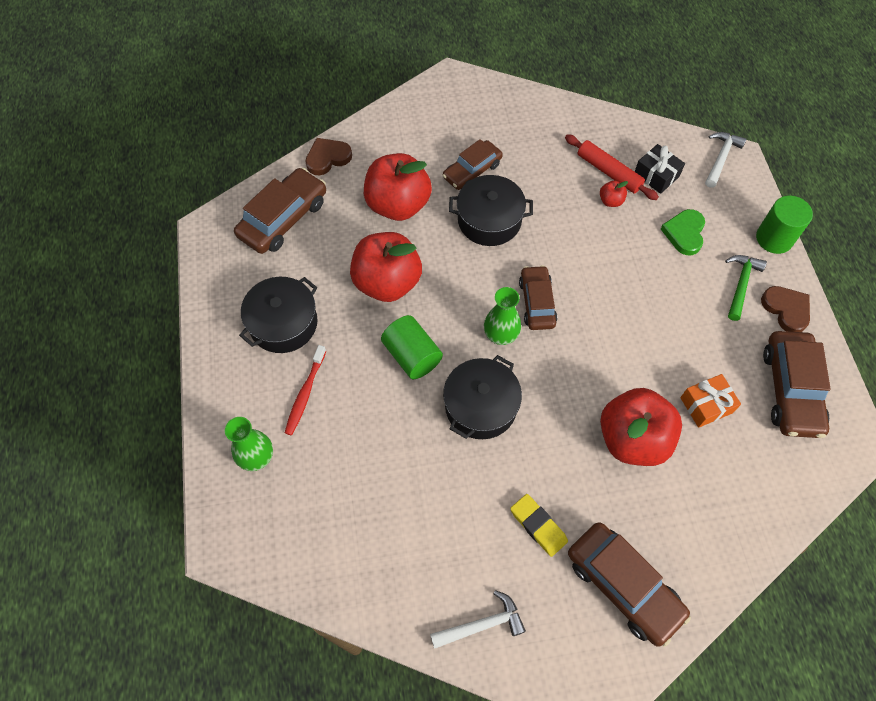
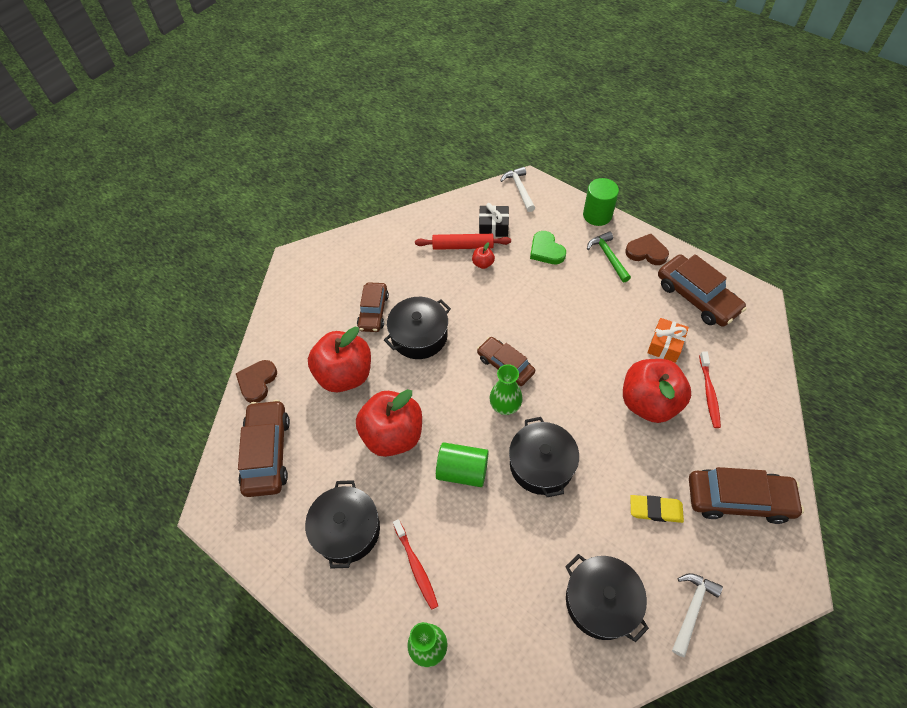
camera: 40 degrees left, 5 degrees down
none -> black pot [565,554,649,642]
none -> red toothbrush [699,352,721,428]

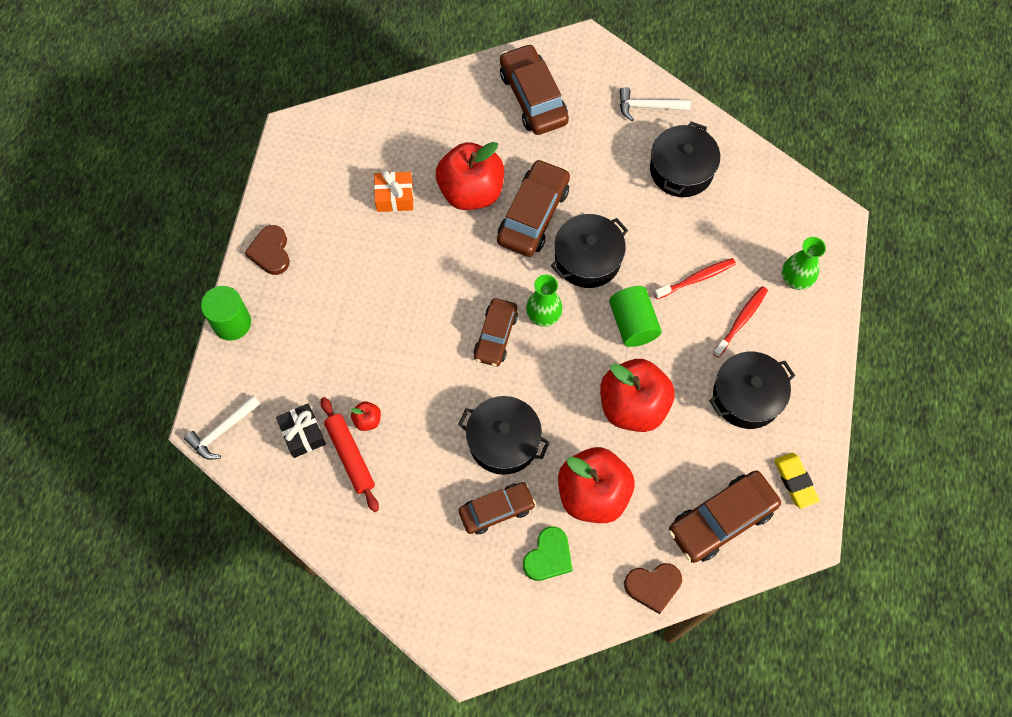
camera: 120 degrees left, 10 degrees up
green heart [530,231,566,264] -> green heart moved to [523,527,572,581]
green hammer [587,231,631,283] -> none
yellow eraser [630,495,684,523] -> yellow eraser moved to [774,453,820,509]
brown car [658,254,747,327] -> brown car moved to [497,159,570,257]
red toothbrush [699,352,721,428] -> red toothbrush moved to [654,258,736,299]

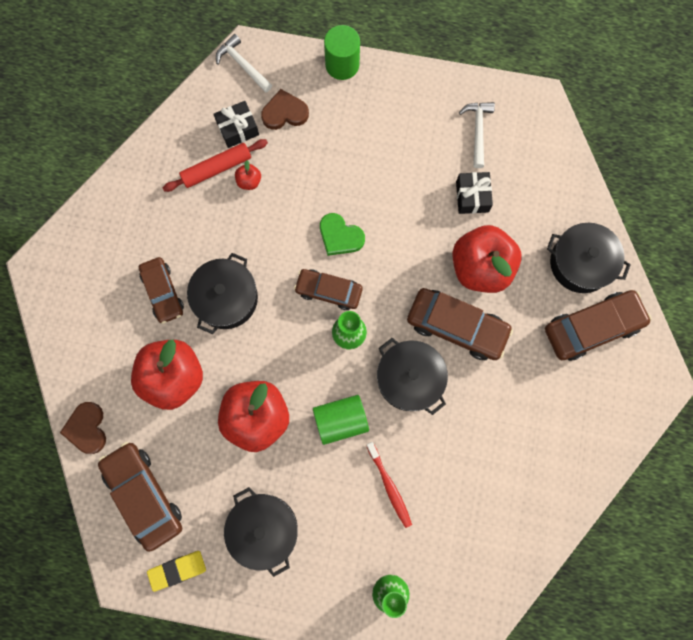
camera: 90 degrees right, 10 degrees up
brown heart [244,225,290,275] -> brown heart moved to [261,89,309,130]
orange gift [374,171,413,212] -> black gift [456,172,493,214]
green heart [523,527,572,581] -> green heart moved to [320,213,365,256]
white hammer [619,87,691,121] -> white hammer moved to [459,102,495,168]
black pot [650,121,720,197] -> black pot moved to [547,223,631,293]
red toothbrush [713,286,768,358] -> none

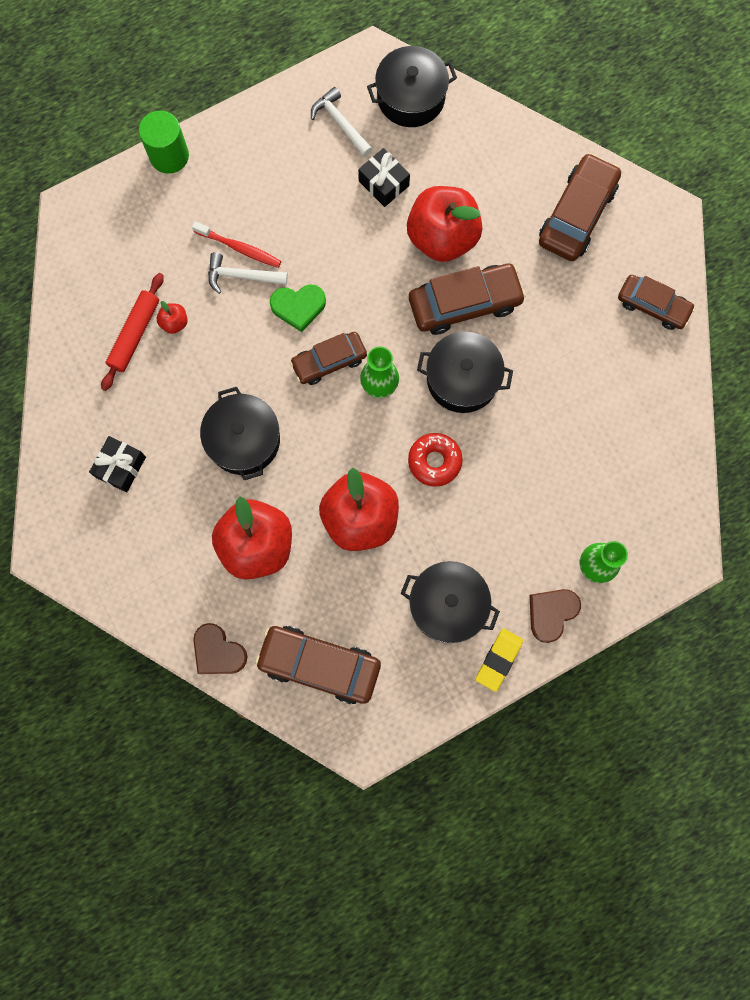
camera: 40 degrees left, 0 degrees up
brown car [139,257,184,324] -> brown car moved to [618,275,695,330]
yellow eraser [147,551,206,592] -> yellow eraser moved to [476,628,523,692]
black gift [213,101,259,148] -> black gift moved to [89,436,146,492]
white hammer [216,34,272,93] -> white hammer moved to [208,252,288,294]
brown heart [261,89,309,130] -> brown heart moved to [529,589,581,643]
green cylinder [313,395,369,445] -> red donut [408,433,463,487]
red toothbrush [366,442,412,528] -> red toothbrush moved to [192,221,281,268]
black pot [547,223,631,293] -> black pot moved to [367,46,457,127]

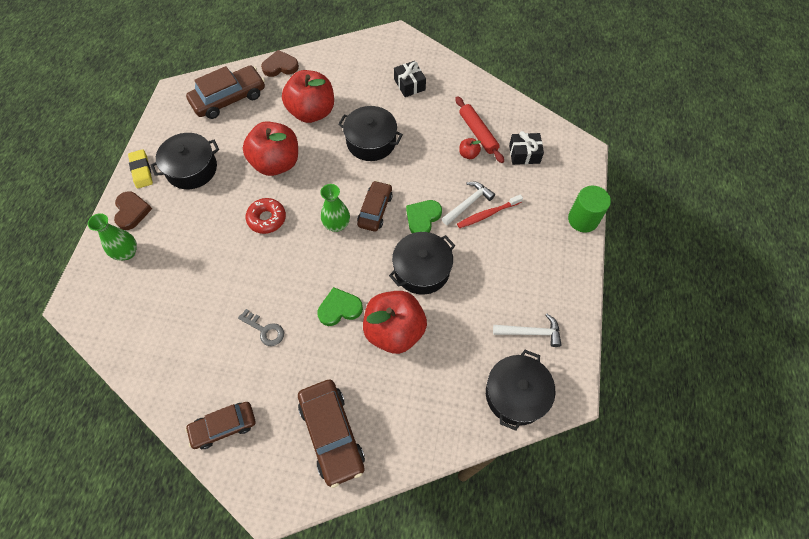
camera: 130 degrees right, 15 degrees down
black gift [358,148,410,207] -> black gift moved to [509,131,544,165]
brown car [409,263,526,335] -> green heart [317,287,363,326]
black pot [417,332,513,413] -> black pot moved to [389,232,456,295]
none -> grey key [238,309,284,346]

